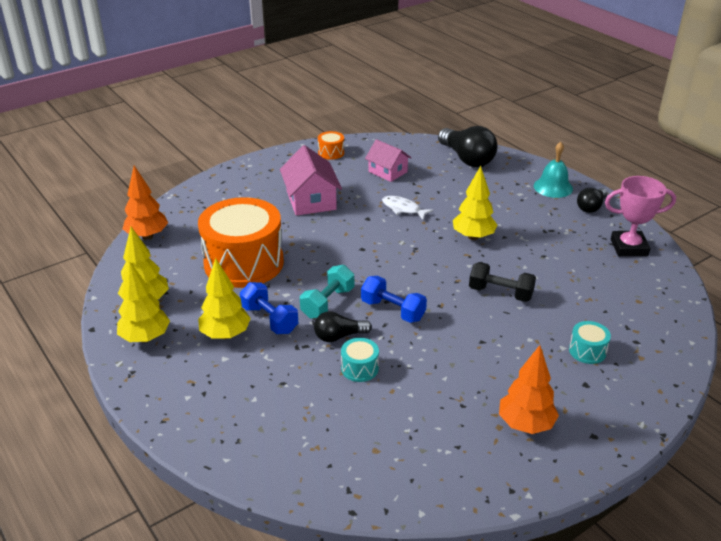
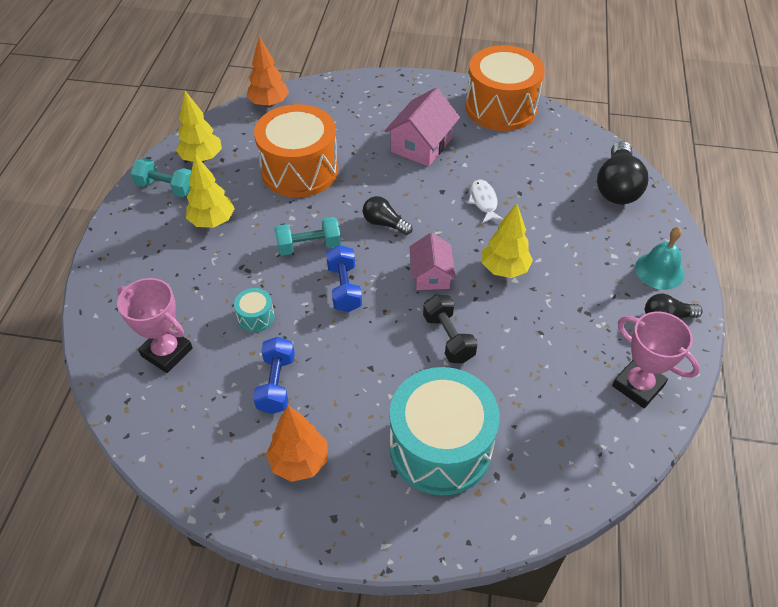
camera: 45 degrees right, 15 degrees up
yellow tree [117,261,170,343] -> turquoise dumbbell [131,158,191,197]
blue dumbbell [240,282,298,334] -> blue dumbbell moved to [253,337,295,414]
black light bulb [314,311,372,342] -> black light bulb moved to [363,196,413,235]
orange drum [318,131,344,160] -> orange drum [465,45,545,131], size x2.48
pink house [365,139,412,182] -> pink house moved to [409,233,456,290]
turquoise drum [569,321,611,364] -> turquoise drum [390,367,500,496], size x2.48
none -> pink trophy [117,278,193,373]

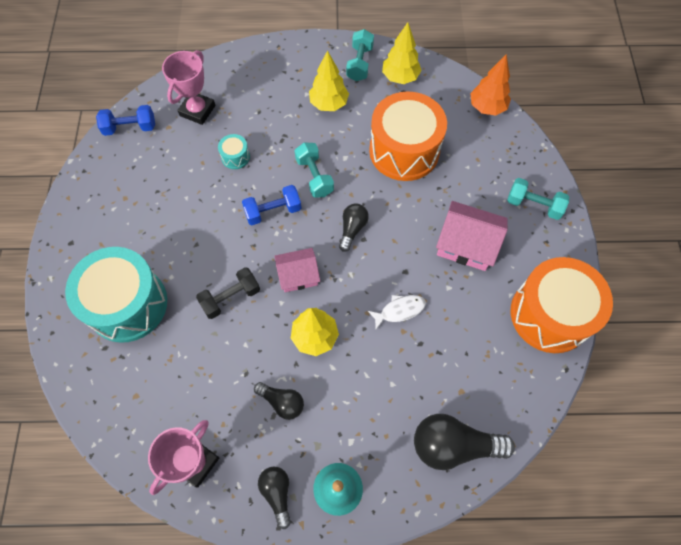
camera: 80 degrees right, 15 degrees up
blue dumbbell [253,337,295,414] -> blue dumbbell moved to [96,105,155,136]
orange tree [266,405,327,482] -> none
none -> black light bulb [254,382,304,420]
none -> turquoise dumbbell [507,178,569,220]

